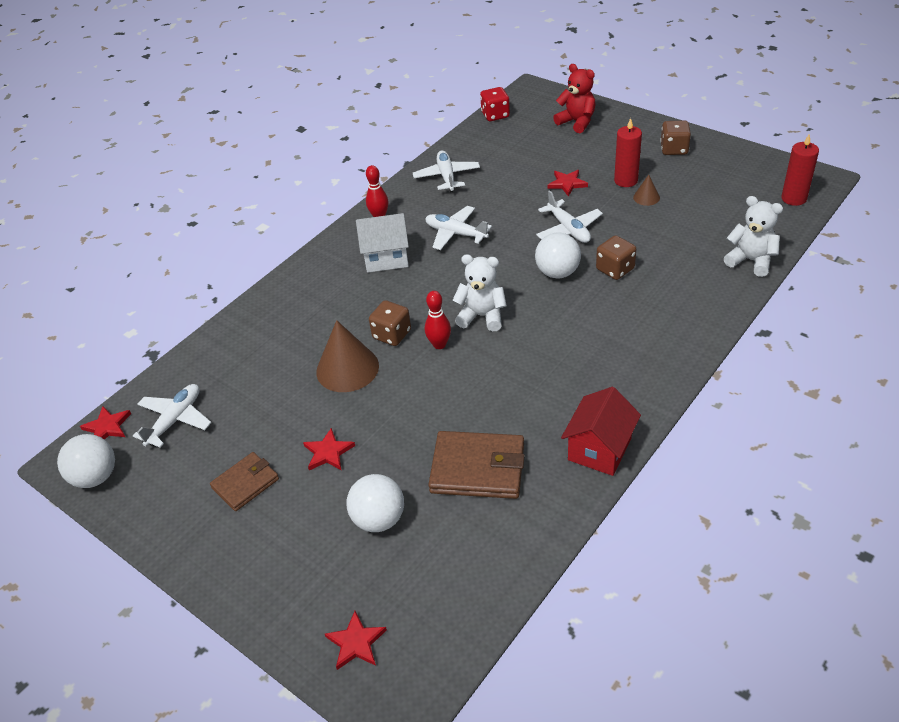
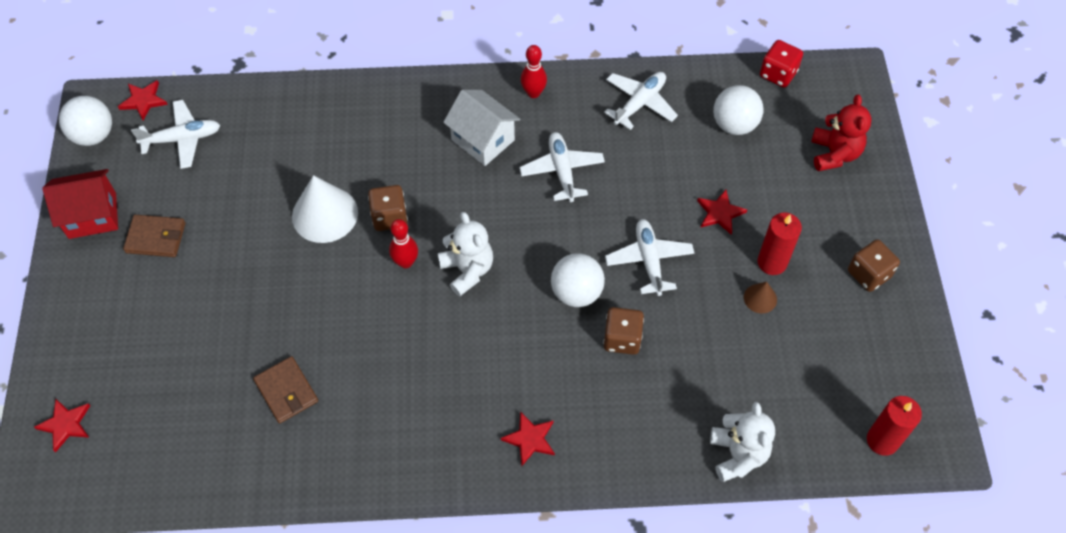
camera: 45 degrees right, 15 degrees up
red star [303,428,355,471] -> red star moved to [501,411,555,466]
brown cone [316,320,379,392] -> white cone [292,175,358,243]
white ball [347,474,404,532] -> white ball moved to [713,85,764,135]
brown wallet [428,431,525,499] -> brown wallet [253,356,318,423], size x0.62
white plane [536,190,603,243] -> white plane turned 150 degrees clockwise [605,219,694,296]
red house [561,387,641,476] -> red house moved to [42,169,118,239]

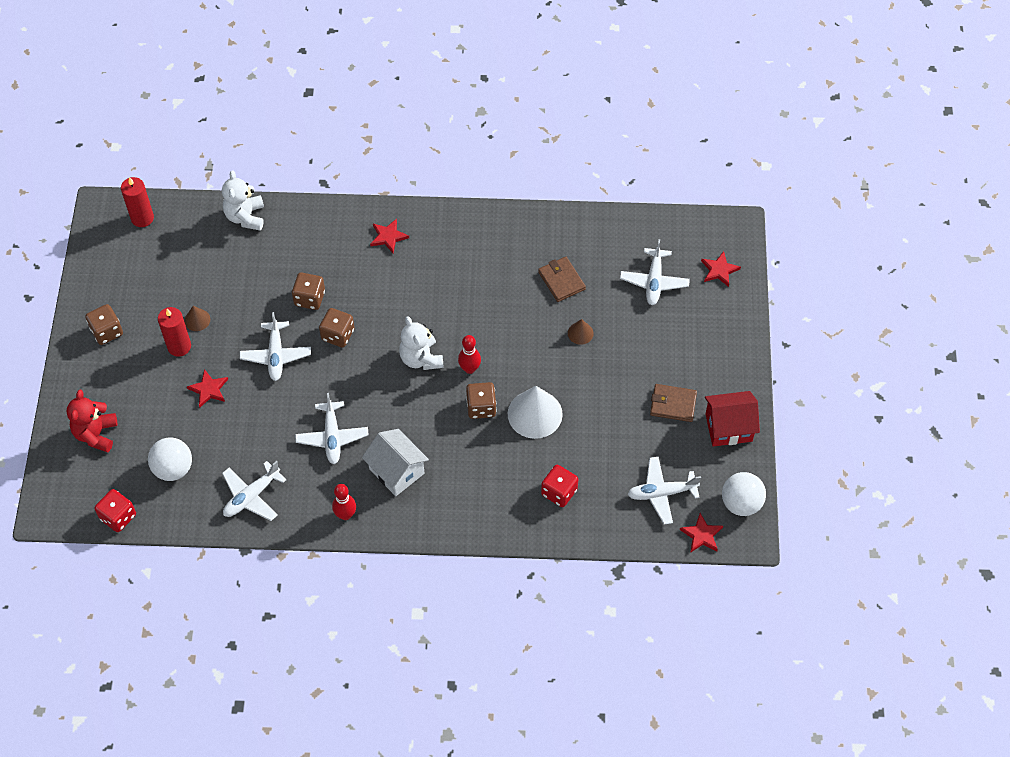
camera: 175 degrees left, 0 degrees up
white ball [551,253,605,307] -> brown dice [319,308,354,348]
none -> red dice [541,465,578,507]
none -> brown cone [568,319,594,345]
none -> white plane [620,239,690,305]

